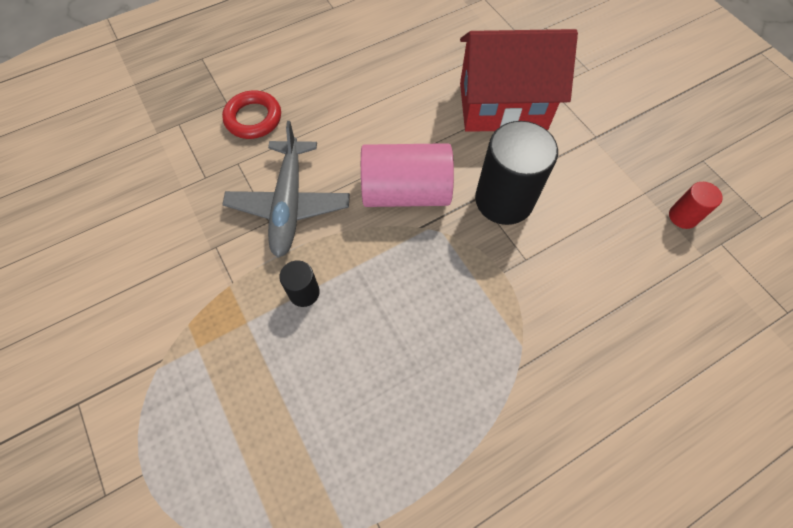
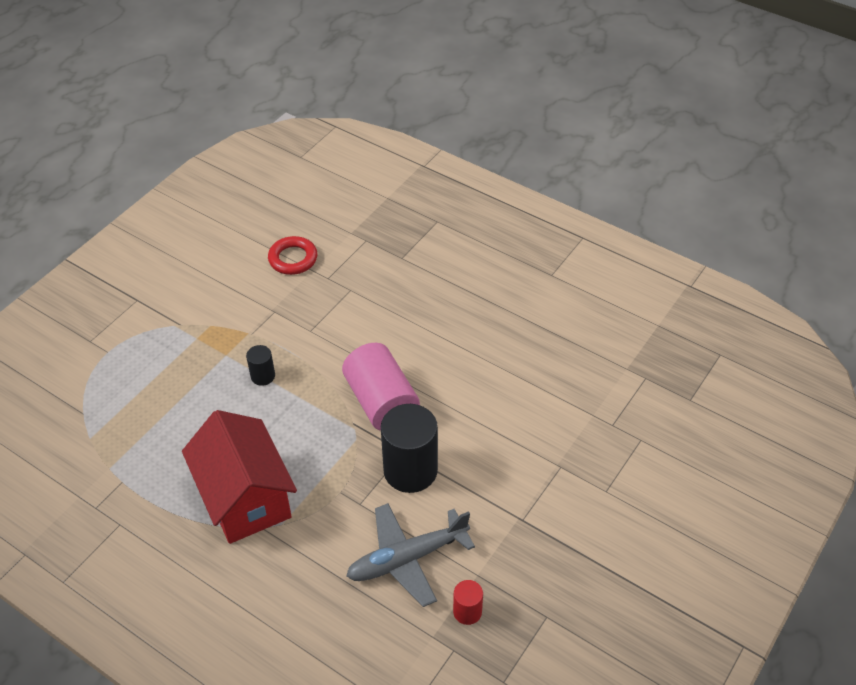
camera: 65 degrees right, 15 degrees down
red ring [222,91,281,139] -> red ring moved to [268,236,317,275]
grey plane [222,121,350,258] -> grey plane moved to [346,503,475,607]
red house [460,29,578,132] -> red house moved to [182,410,297,544]

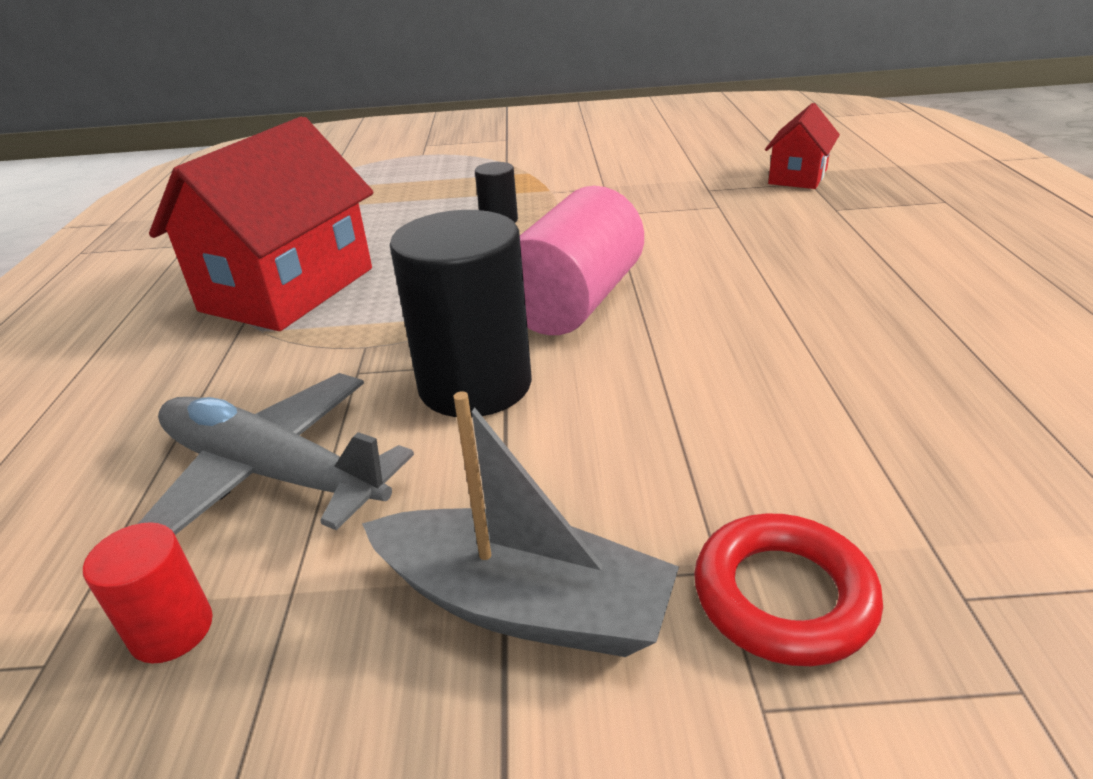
camera: 55 degrees right, 15 degrees down
red ring [268,236,317,275] -> red ring moved to [694,514,883,666]
none -> grey boat [362,391,679,657]
none -> red house [765,103,840,189]

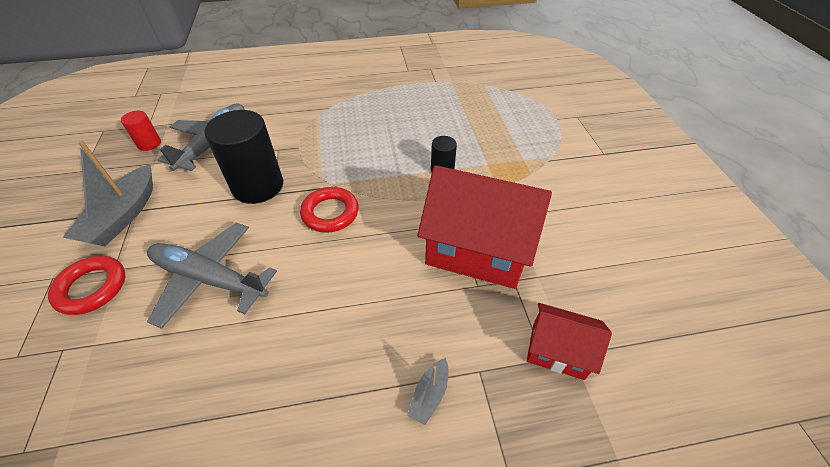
camera: 80 degrees right, 15 degrees up
red house [149,117,374,331] -> red house moved to [417,165,552,289]
pink cylinder [520,186,644,335] -> red ring [300,187,359,233]
none -> grey plane [147,223,277,329]
none -> grey boat [407,358,448,425]

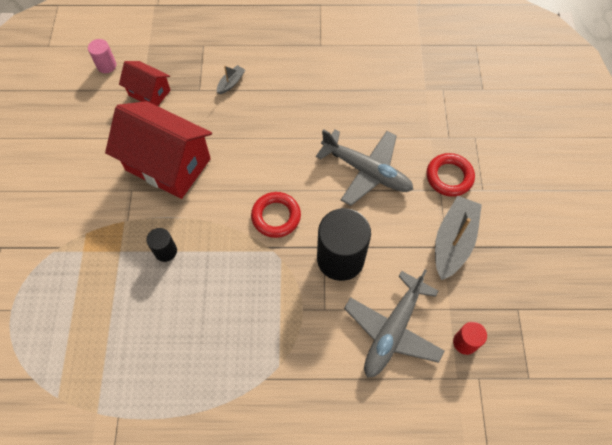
camera: 170 degrees left, 15 degrees up
none -> pink cylinder [88,39,116,73]

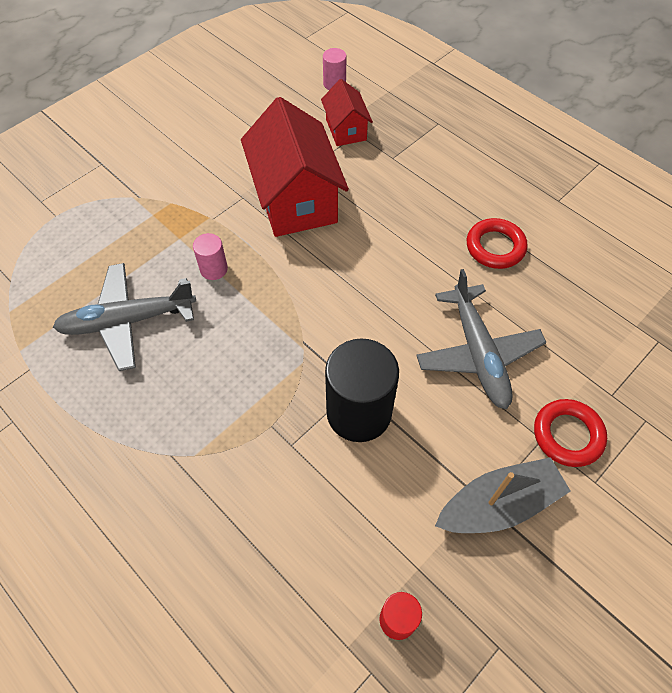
camera: 45 degrees right, 5 degrees down
black cylinder [146,228,177,262] -> pink cylinder [193,233,228,280]
grey boat [217,65,245,94] -> none
red ring [251,192,301,238] -> red ring moved to [467,218,528,269]
grey plane [344,270,445,378] -> grey plane moved to [53,263,196,371]

